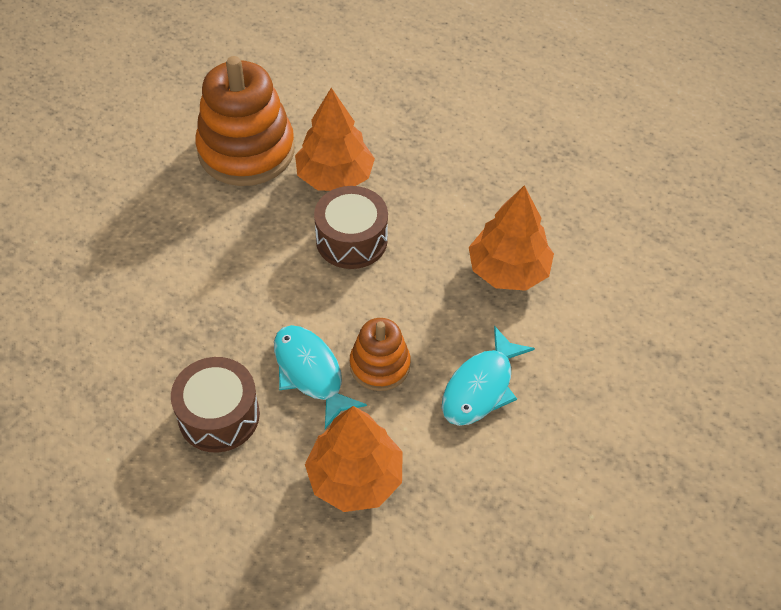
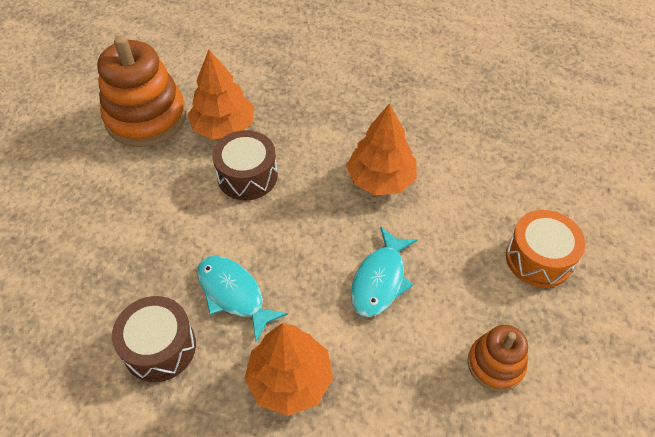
camera: 10 degrees left, 0 degrees up
orange stacking toy [350,318,411,391] -> orange stacking toy moved to [467,325,528,391]
none -> orange drum [506,210,585,288]

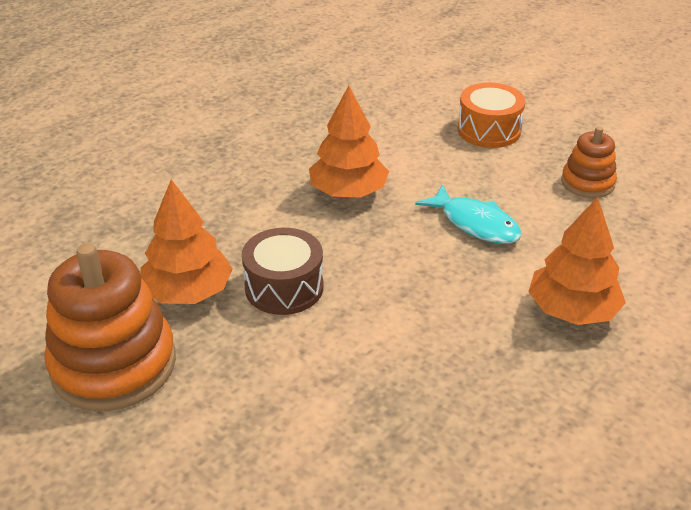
camera: 70 degrees left, 15 degrees down
brown drum [112,296,196,382] -> none
turquoise fish [197,256,288,342] -> none

